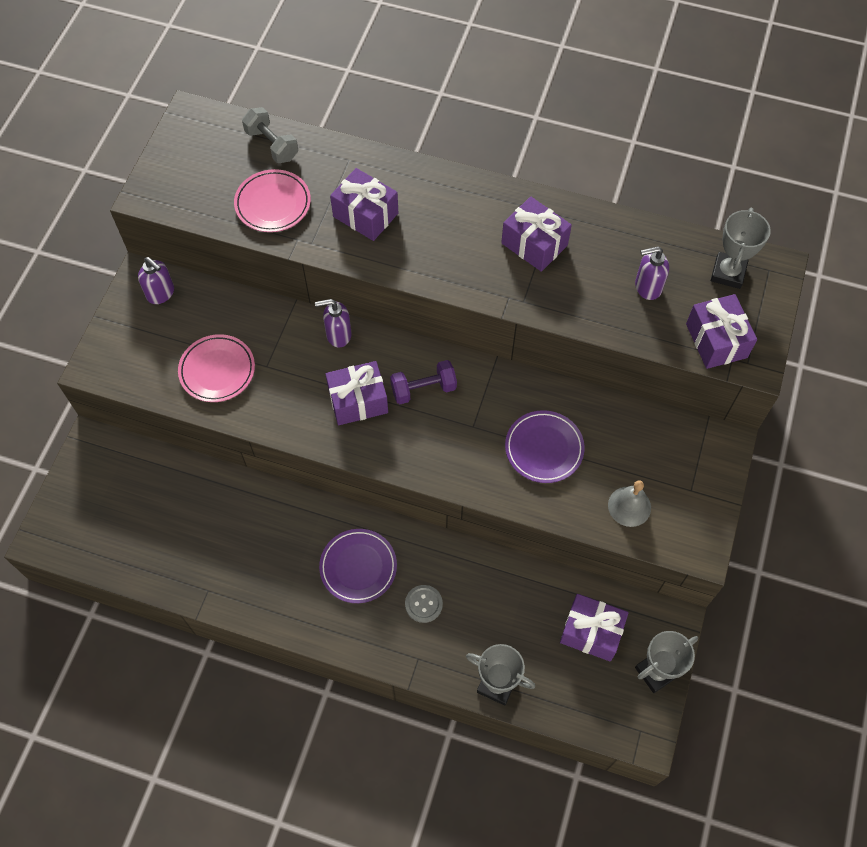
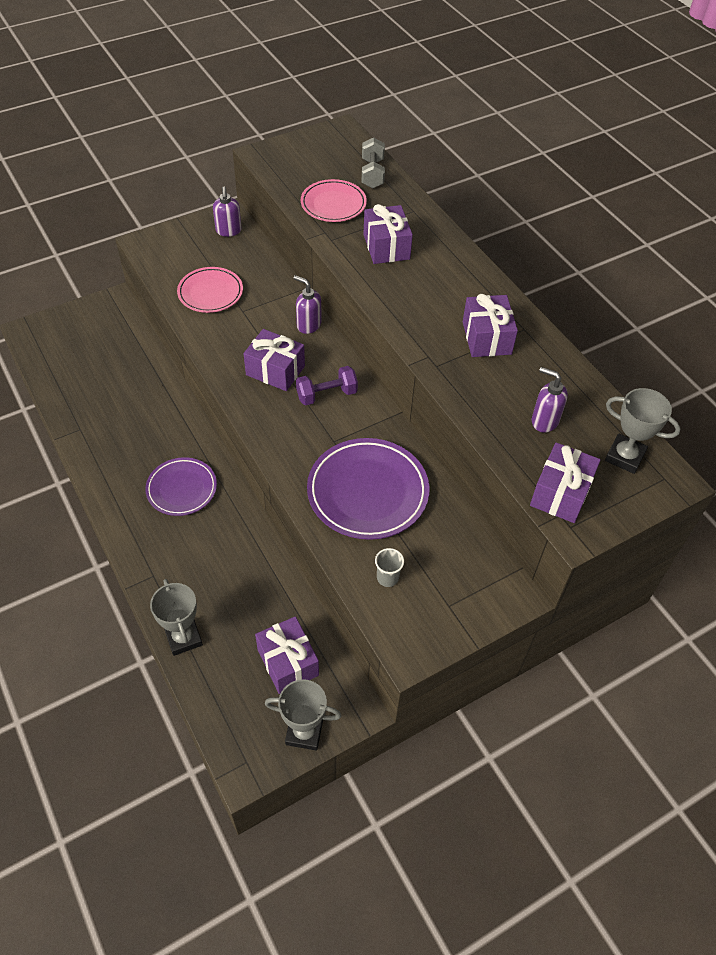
camera: 40 degrees right, 10 degrees down
purple dumbbell [390,360,457,404] -> purple dumbbell turned 45 degrees counterclockwise [296,366,358,406]
grey button [405,585,443,623] -> none
purple plate [505,410,585,483] -> purple plate [307,438,429,540], size x1.58
grey bell [608,480,651,527] -> grey cup [375,548,404,587]
grey trophy [711,208,771,289] -> grey trophy turned 60 degrees clockwise [605,388,681,474]

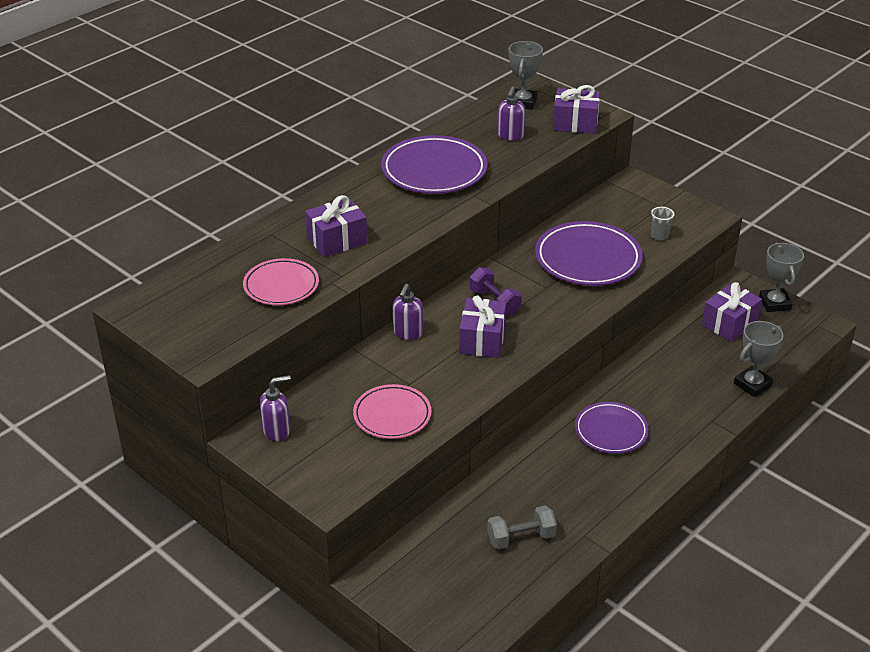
camera: 105 degrees left, 15 degrees down
grey dumbbell [362,137,385,189] -> grey dumbbell moved to [487,506,557,549]
purple gift [463,294,518,357] -> purple plate [381,135,487,194]

